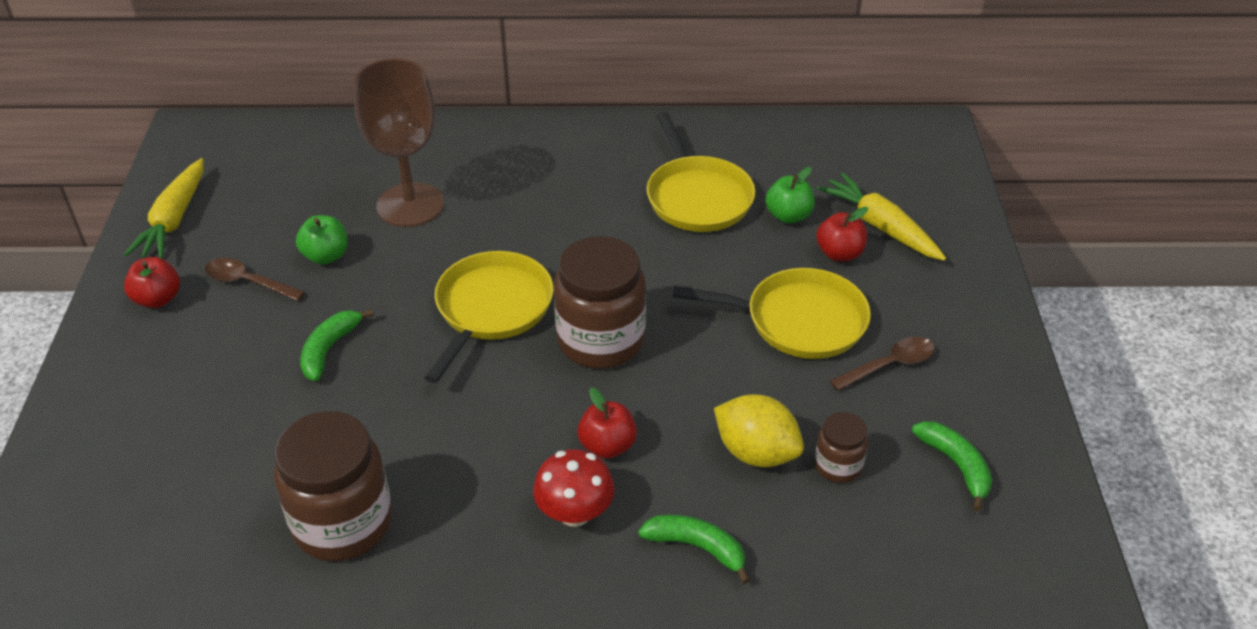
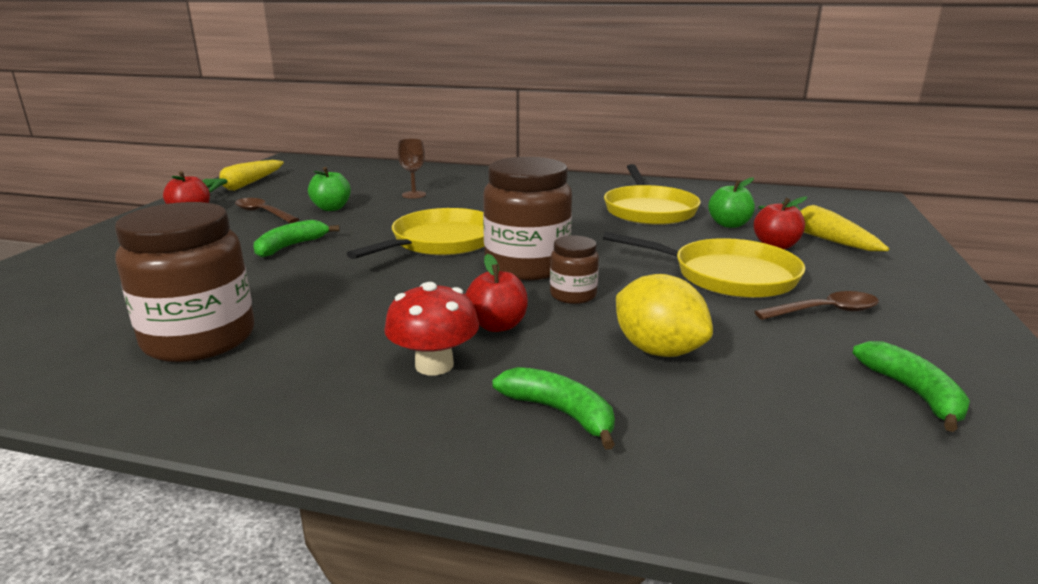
camera: 15 degrees right, 20 degrees down
brown goblet [354,58,444,227] -> brown goblet [398,139,426,199], size x0.45
brown jar [815,412,868,483] -> brown jar moved to [550,235,599,304]

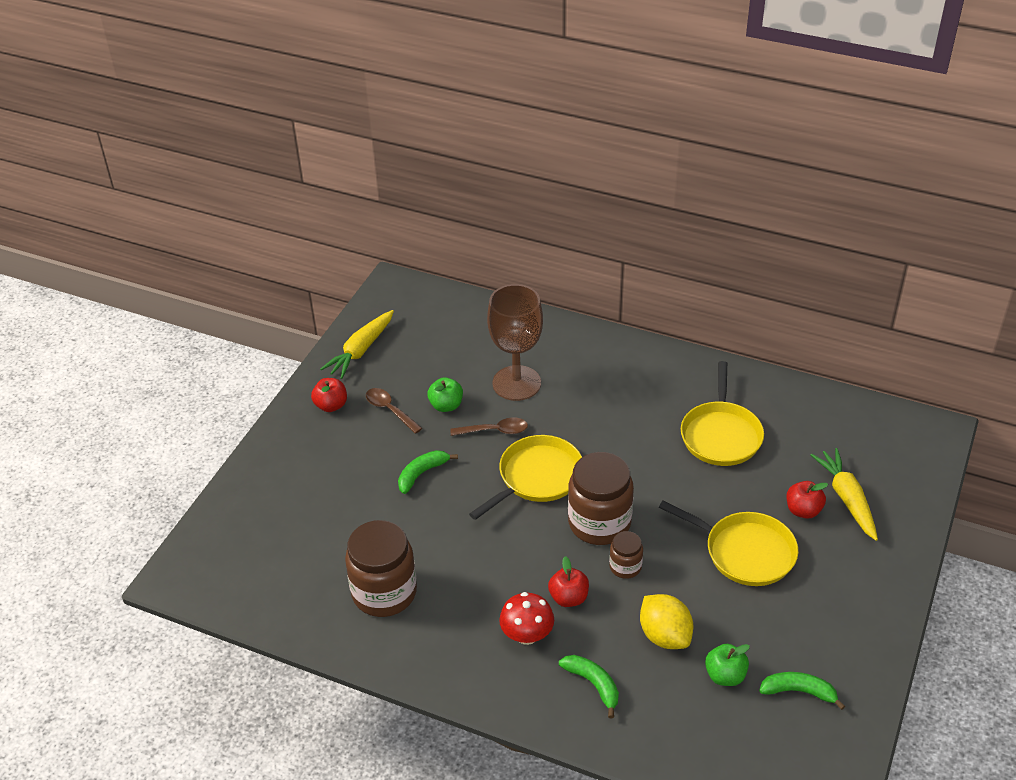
camera: 10 degrees right, 20 degrees up
brown goblet [398,139,426,199] -> brown goblet [487,284,543,401], size x2.25
green apple [708,177,755,228] -> green apple moved to [705,644,750,686]
brown spoon [754,291,879,320] -> brown spoon moved to [450,417,528,436]
green banana [852,341,970,432] -> green banana turned 75 degrees counterclockwise [759,672,845,710]

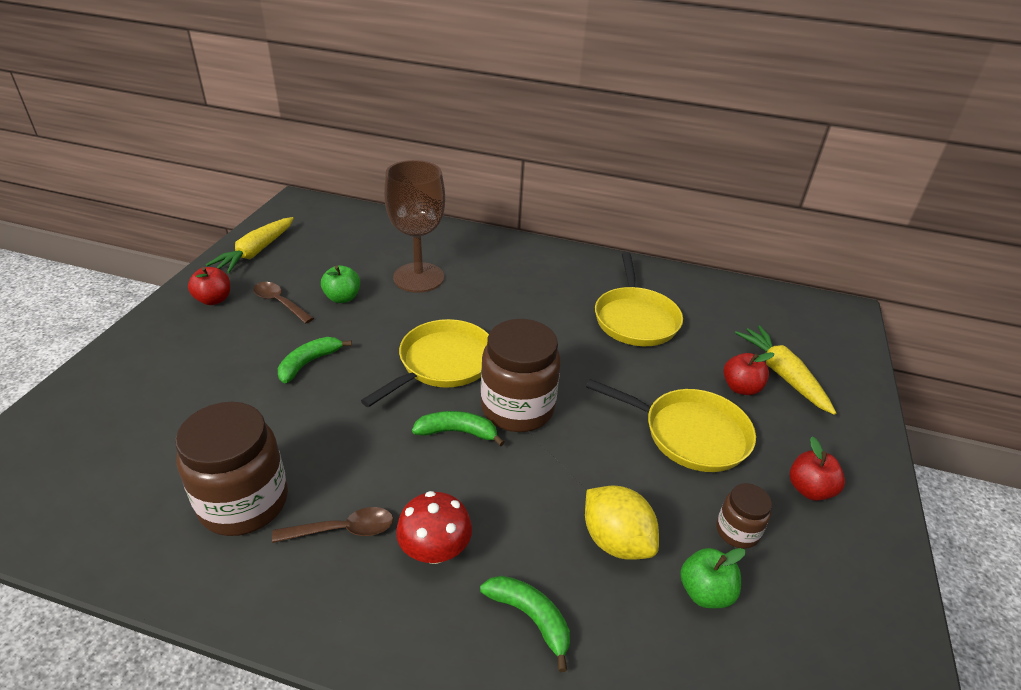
camera: 10 degrees left, 5 degrees down
brown spoon [450,417,528,436] -> brown spoon moved to [272,507,394,543]
red apple [548,556,589,607] -> red apple moved to [790,437,845,501]
brown jar [609,531,643,579] -> brown jar moved to [716,483,772,549]
green banana [759,672,845,710] -> green banana moved to [412,411,505,446]

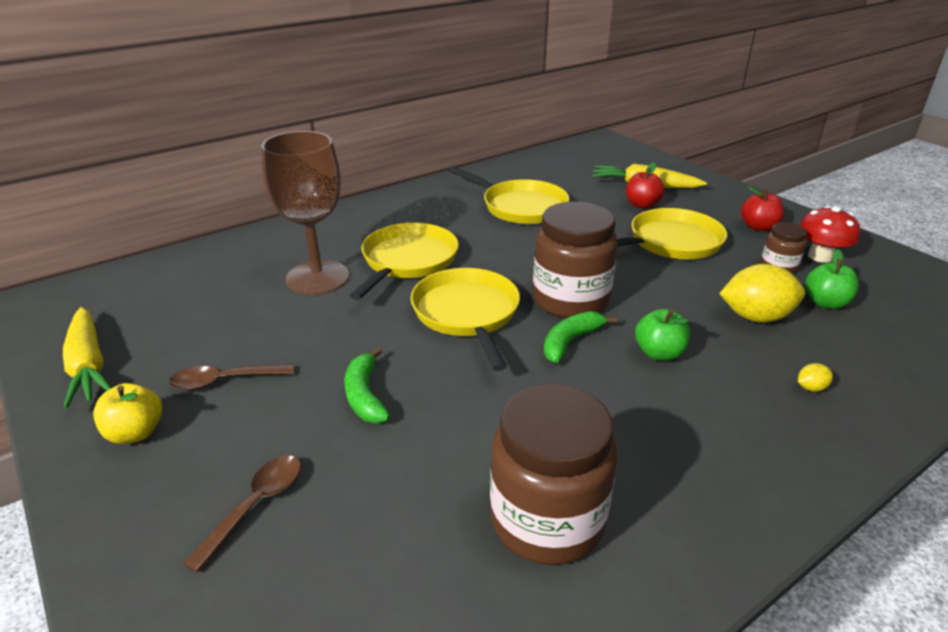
camera: 50 degrees left, 5 degrees down
red apple [188,267,230,305] -> yellow apple [93,383,162,444]
brown spoon [272,507,394,543] -> brown spoon moved to [183,455,301,573]
green apple [321,265,360,303] -> green apple moved to [635,309,690,361]
red mushroom [396,491,472,564] -> red mushroom moved to [799,206,860,263]
green banana [480,576,570,672] -> yellow lemon [798,363,833,392]
none -> yellow pan [349,223,459,300]

